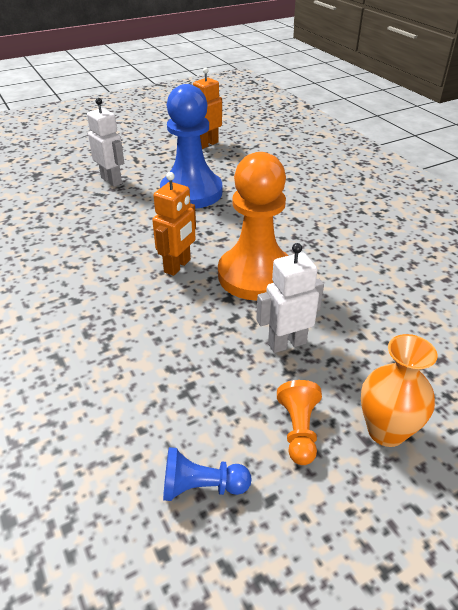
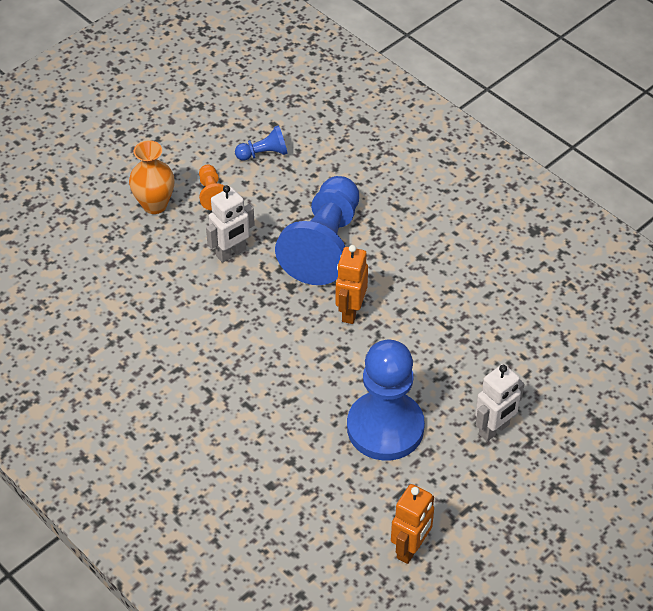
camera: 165 degrees right, 10 degrees up
white robot [87,98,124,187] -> white robot turned 75 degrees counterclockwise [475,364,524,441]
orange pawn [218,152,289,300] -> none
none -> blue pawn [275,176,359,285]

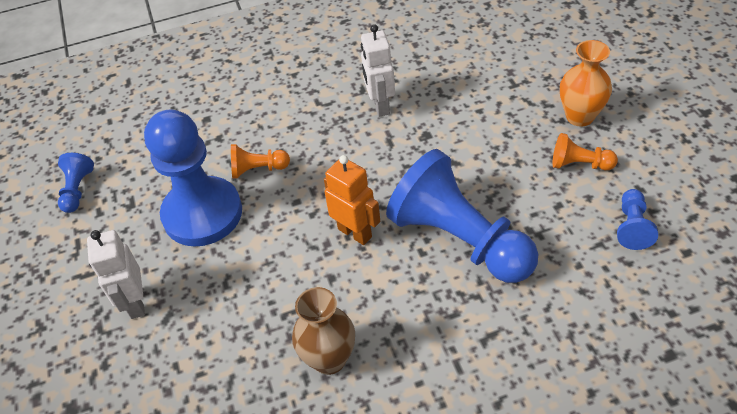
camera: 120 degrees right, 0 degrees up
white robot [206,185,255,263] -> white robot moved to [361,24,395,117]
orange robot [391,484,434,564] -> blue pawn [58,153,94,213]
none -> orange pawn [231,144,290,179]
none -> brown vase [292,287,355,375]

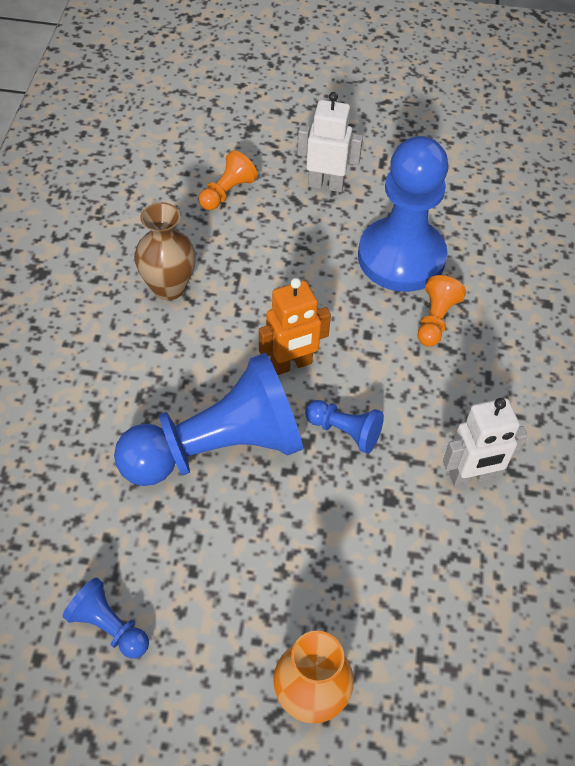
camera: 110 degrees right, 5 degrees up
blue pawn [58,153,94,213] -> blue pawn moved to [305,400,384,454]
white robot [361,24,395,117] -> white robot turned 150 degrees clockwise [443,398,528,487]
orange pawn [552,133,618,170] -> orange pawn moved to [199,150,258,210]

